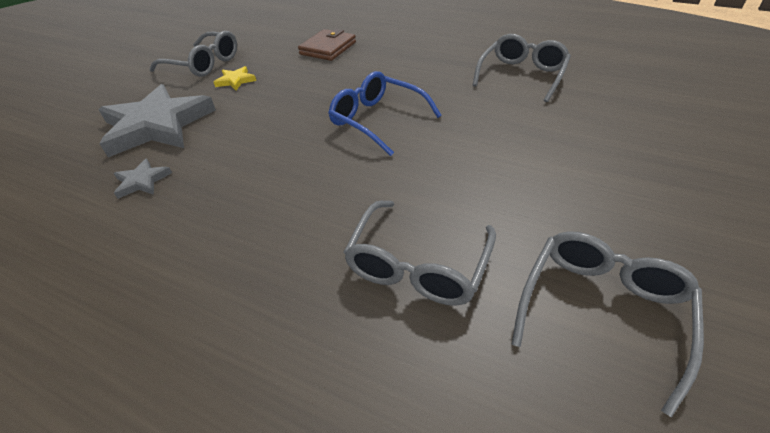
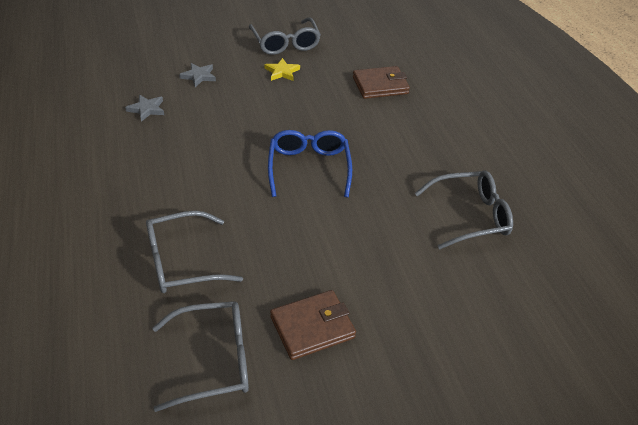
camera: 45 degrees right, 0 degrees up
grey star [98,84,216,157] -> grey star [179,63,216,87], size x0.42
none -> brown wallet [270,290,356,360]

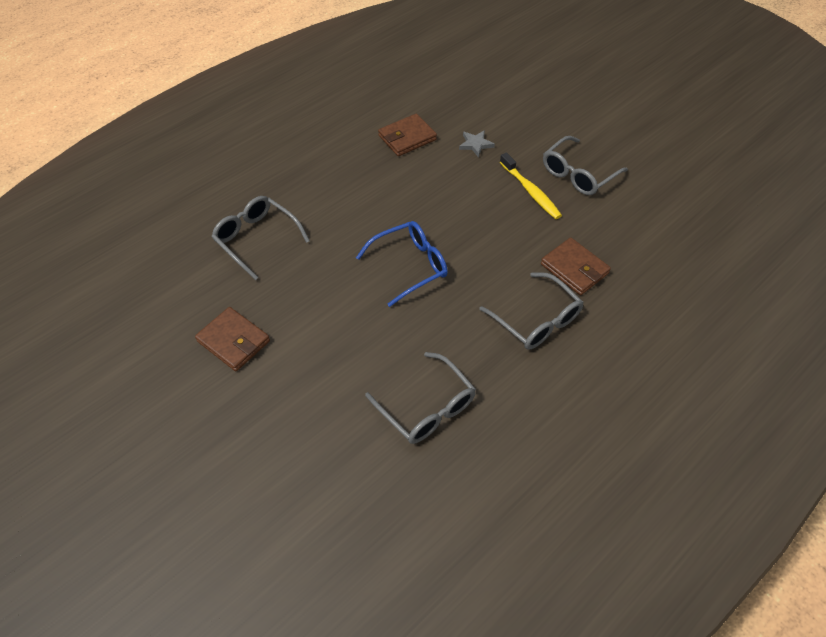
camera: 65 degrees right, 10 degrees up
grey star [125,95,164,122] -> brown wallet [378,114,437,156]
grey glasses [152,301,249,412] -> grey glasses moved to [479,272,584,350]
yellow star [265,58,300,81] -> yellow toothbrush [500,152,562,219]

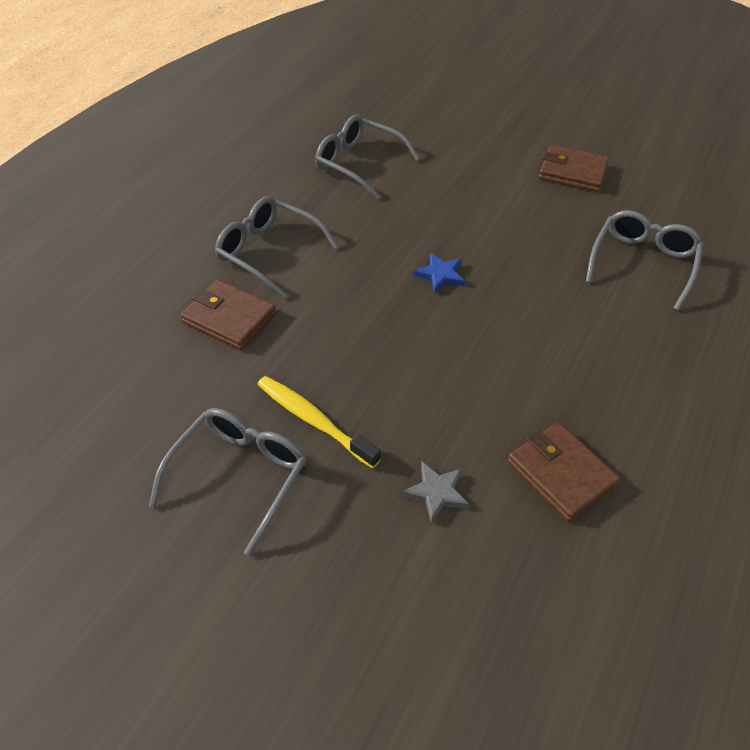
camera: 160 degrees right, 5 degrees down
grey glasses [212,196,310,280] -> grey glasses turned 90 degrees counterclockwise [586,210,704,310]
blue glasses [356,221,448,307] -> blue star [413,253,466,294]
brown wallet [378,114,437,156] -> brown wallet turned 75 degrees counterclockwise [508,422,620,522]

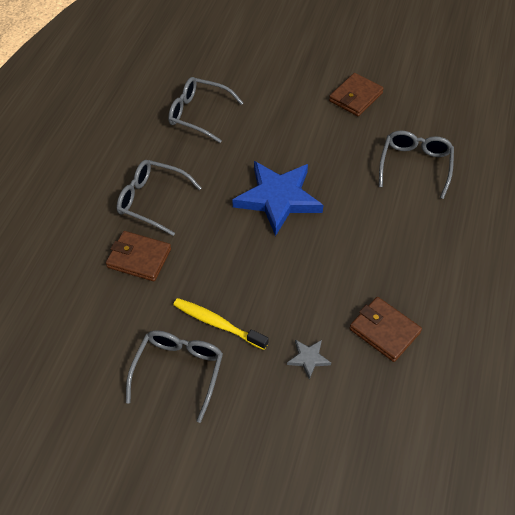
camera: 10 degrees left, 5 degrees up
blue star [413,253,466,294] -> blue star [232,161,323,236], size x2.37
brown wallet [539,145,609,192] -> brown wallet turned 60 degrees counterclockwise [329,73,384,116]

